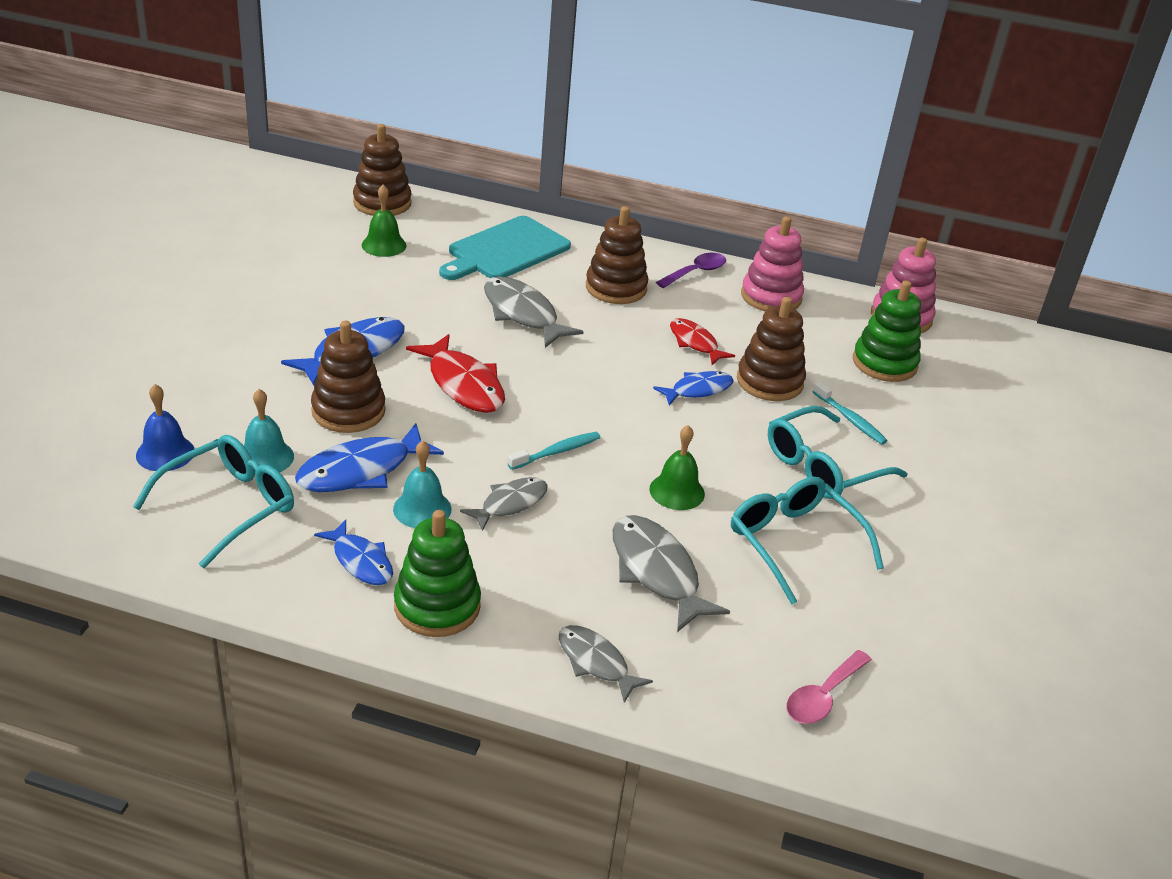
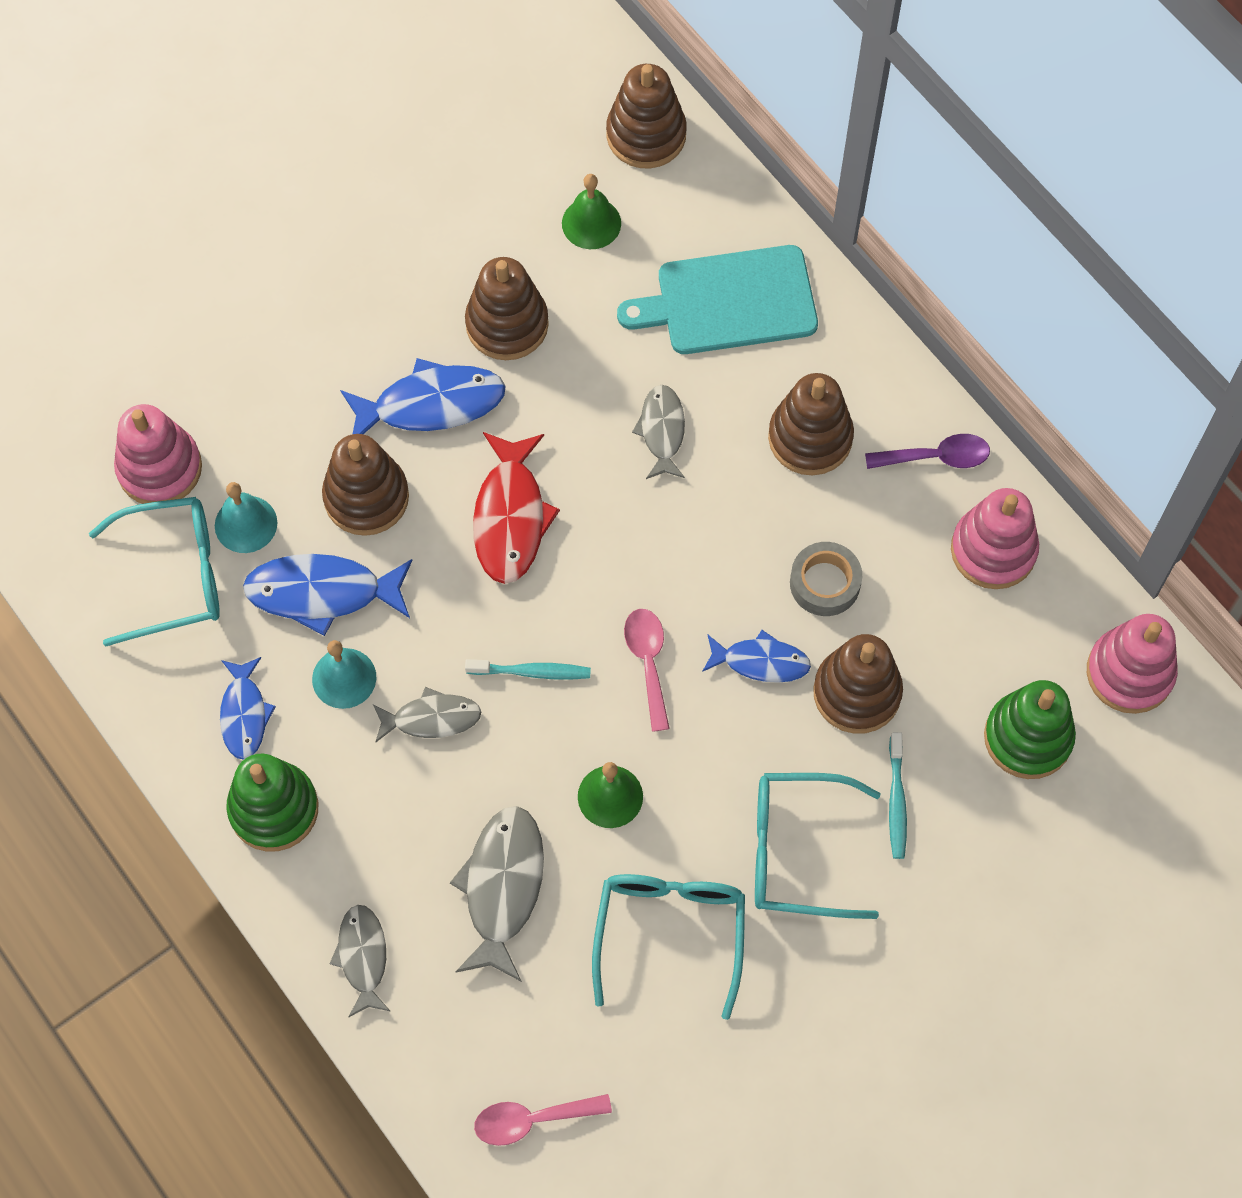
camera: 40 degrees right, 30 degrees up
blue bell [136,384,194,471] -> pink stacking toy [114,404,202,504]
grey fish [484,276,584,348] -> grey fish [632,385,685,479], size x0.63
red fish [670,318,735,365] -> grey tape [790,542,862,616]
none -> brown stacking toy [465,257,549,360]
none -> pink spoon [624,609,670,732]

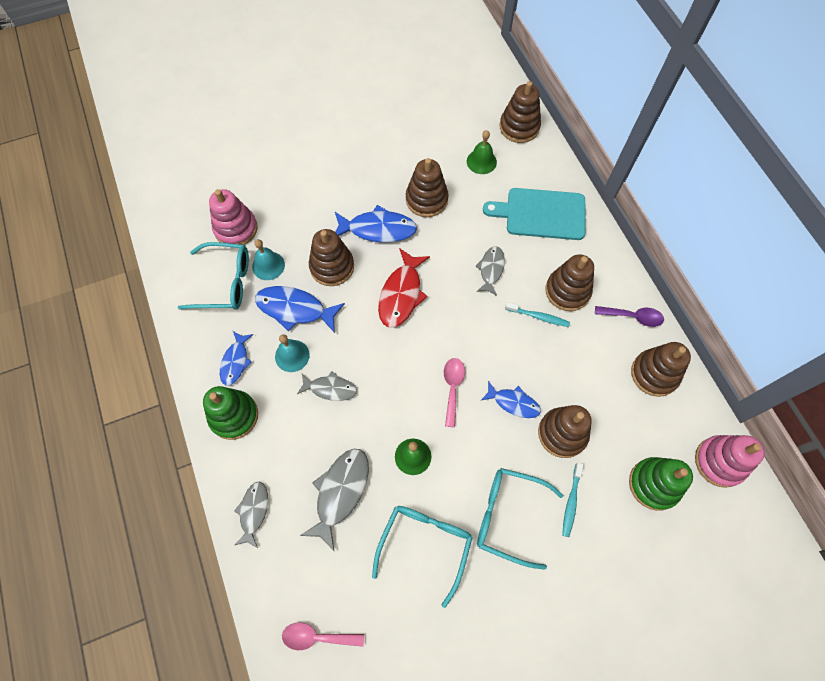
camera: 15 degrees right, 0 degrees up
turquoise toothbrush [465,659,591,680] -> turquoise toothbrush moved to [505,302,570,327]
grey tape [790,542,862,616] -> none
pink stacking toy [951,488,1039,589] -> brown stacking toy [631,342,691,397]

